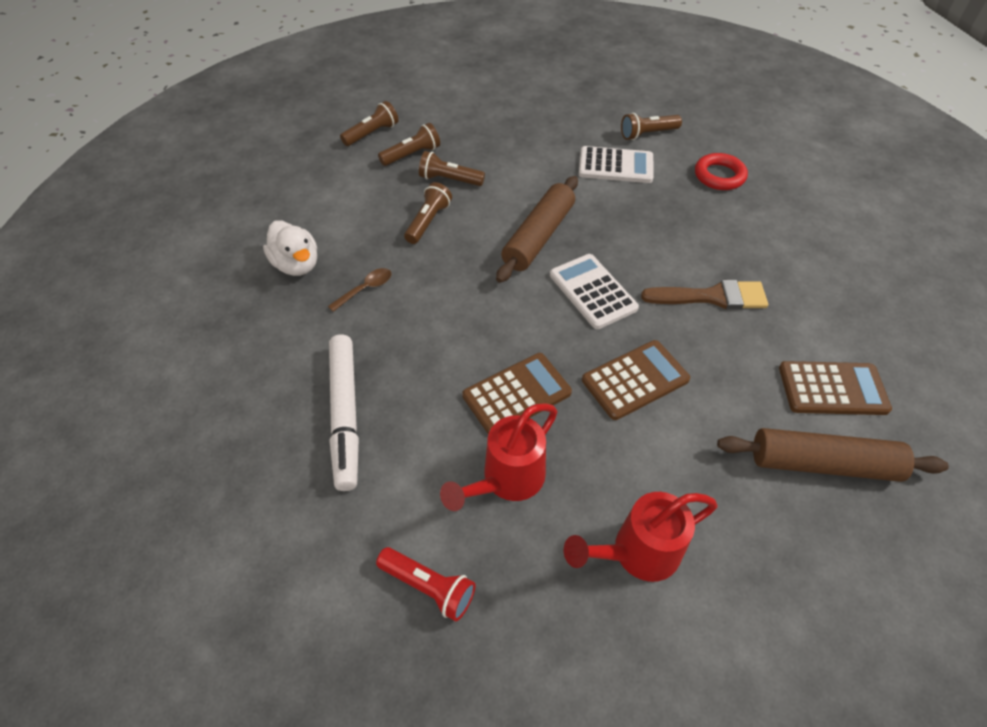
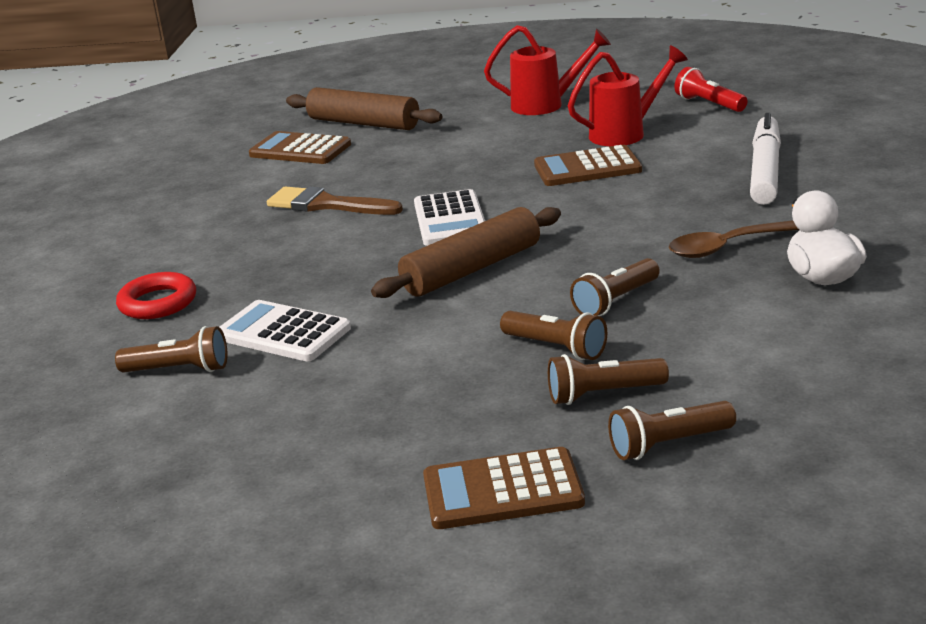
camera: 155 degrees left, 25 degrees down
brown spoon [328,268,391,312] -> brown spoon [669,220,799,258], size x1.53
brown calculator [582,340,690,420] -> brown calculator moved to [423,447,585,529]

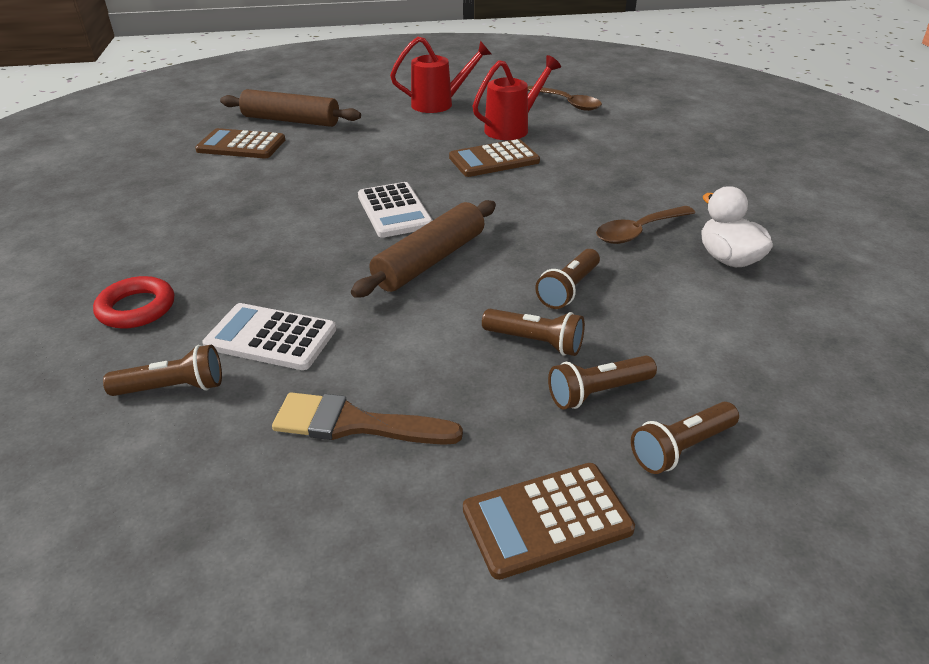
camera: 15 degrees left, 10 degrees up
brown brush [267,186,403,215] -> brown brush moved to [272,392,463,445]
red flashlight [675,67,747,112] -> brown spoon [528,86,602,111]
white marker [750,113,781,205] -> none

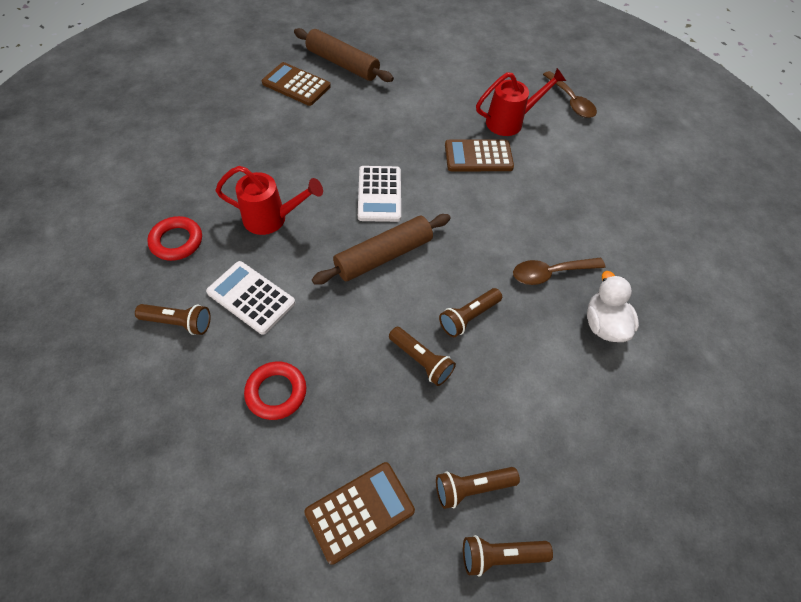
camera: 15 degrees right, 20 degrees up
brown brush [272,392,463,445] -> red ring [244,361,306,420]
red watering can [390,37,491,113] -> red watering can moved to [215,166,323,235]
brown calculator [463,463,635,580] -> brown calculator turned 150 degrees clockwise [304,462,415,565]
brown flashlight [548,355,657,409] -> brown flashlight moved to [463,535,553,577]

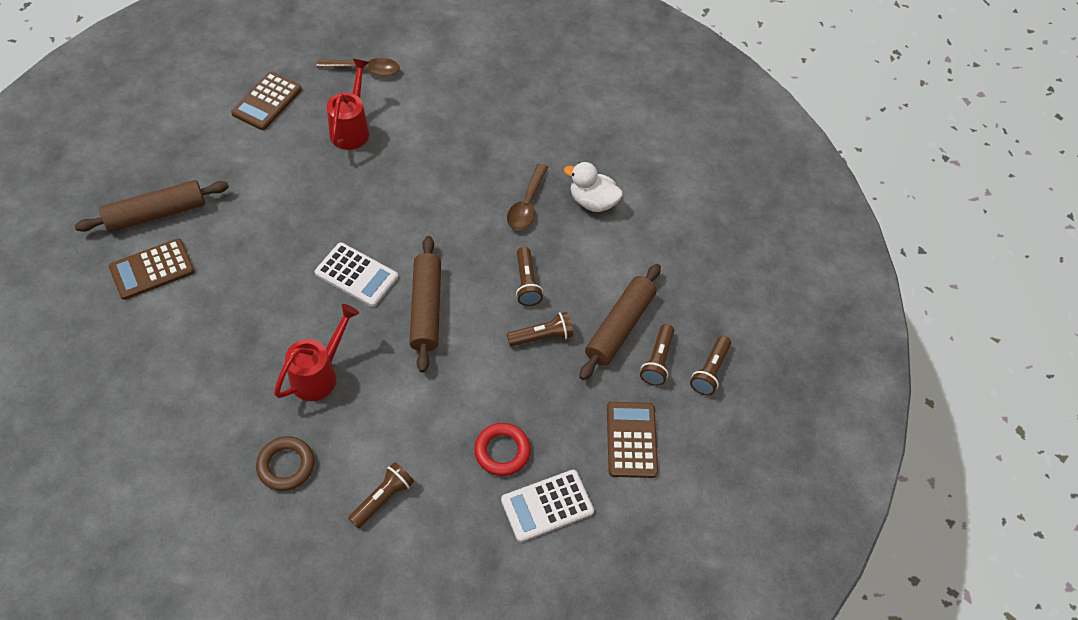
camera: 60 degrees left, 0 degrees up
red ring [147,216,202,261] -> brown ring [256,436,315,491]
white calculator [206,261,295,335] -> white calculator moved to [501,470,594,542]
brown calculator [445,140,514,171] -> brown calculator moved to [231,72,302,130]
none -> brown rolling pin [579,264,661,380]

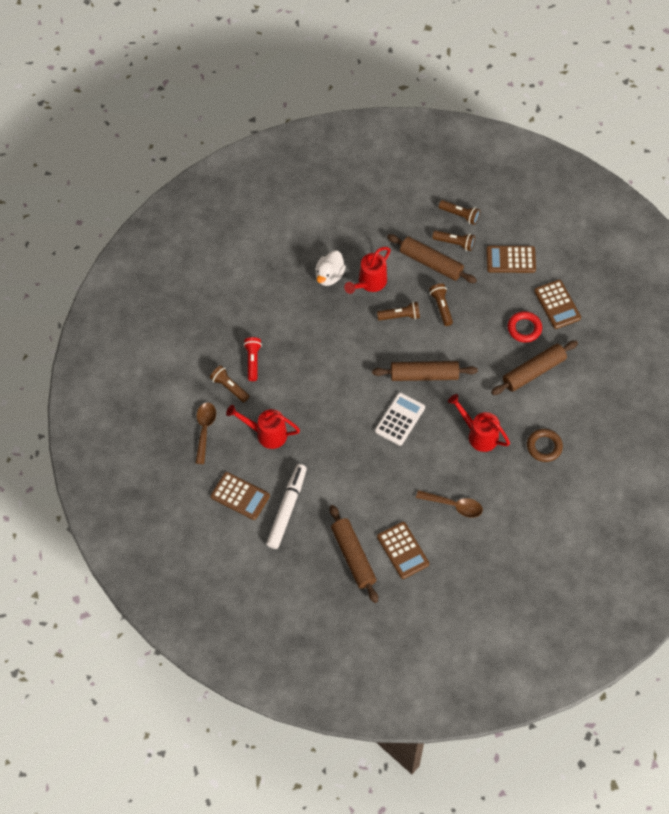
camera: 85 degrees left, 5 degrees up
brown flashlight [348,462,414,528] -> brown flashlight moved to [210,365,250,402]
white calculator [501,470,594,542] -> brown calculator [534,280,581,329]
brown spoon [507,164,548,230] -> brown spoon moved to [416,490,483,518]
none -> red flashlight [243,337,262,381]
none -> white marker [266,464,307,549]
none -> red watering can [344,247,391,294]
none -> brown rolling pin [491,340,578,395]

